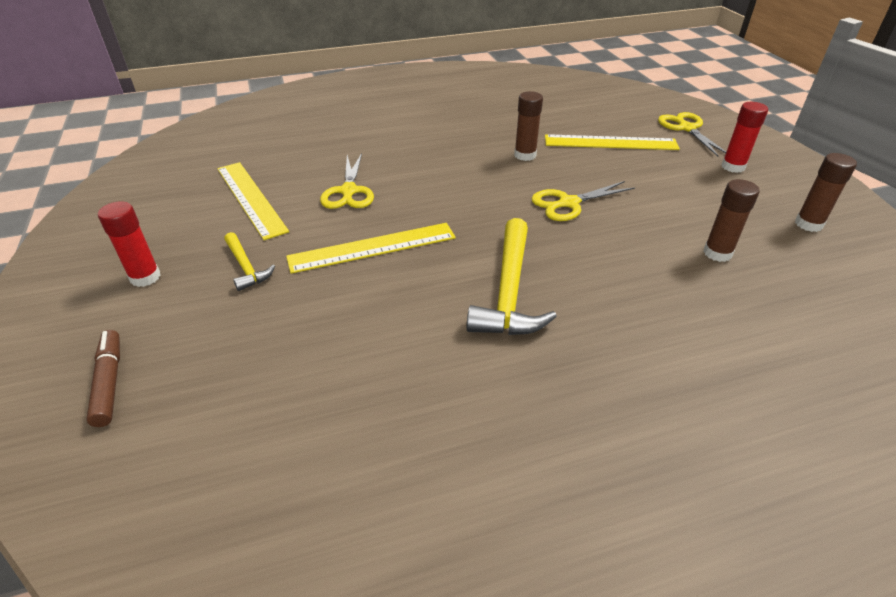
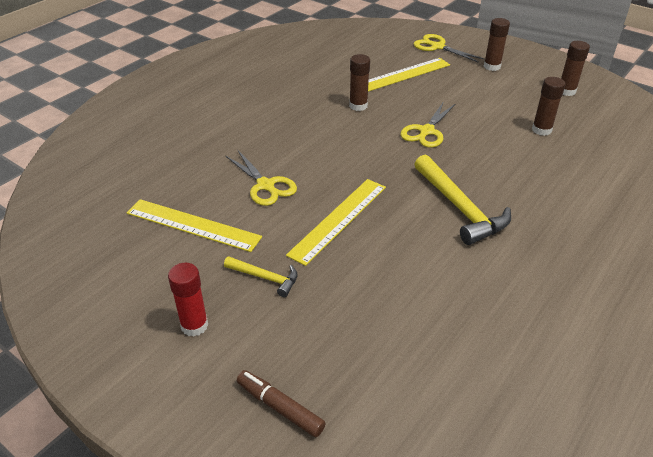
camera: 35 degrees left, 0 degrees up
red glue stick [721,102,768,173] -> brown glue stick [484,18,510,71]

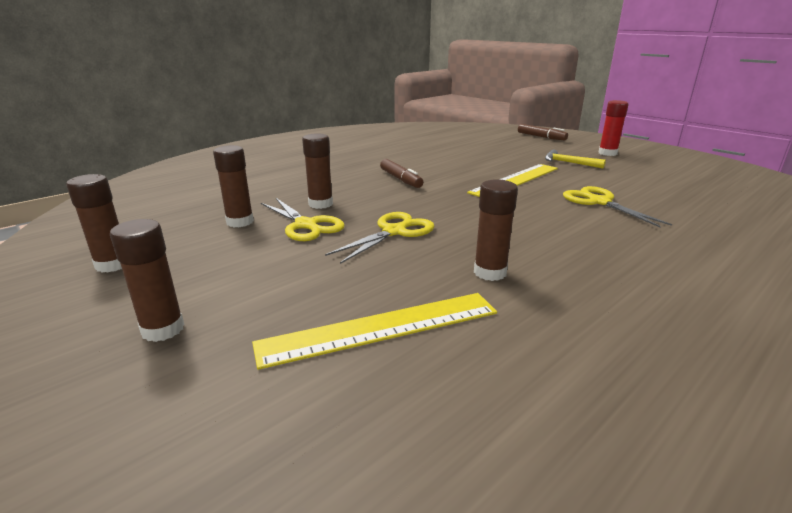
camera: 170 degrees left, 15 degrees down
yellow ruler [127,199,262,252] -> none
yellow scissors [414,34,484,63] -> yellow scissors moved to [261,198,345,241]
yellow hammer [414,155,511,245] -> brown marker [380,159,423,188]
none -> brown glue stick [302,133,333,209]

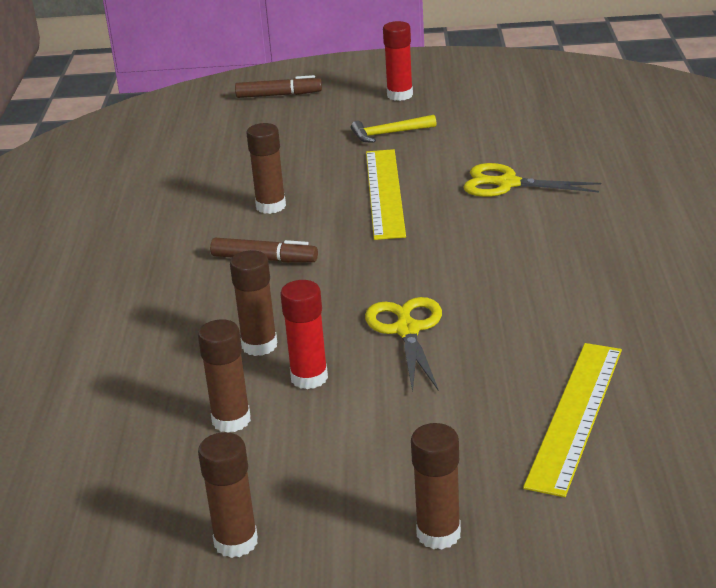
camera: 45 degrees left, 5 degrees up
yellow scissors [261,198,345,241] -> red glue stick [280,280,328,389]
brown glue stick [474,179,518,281] -> brown glue stick moved to [246,123,286,214]

